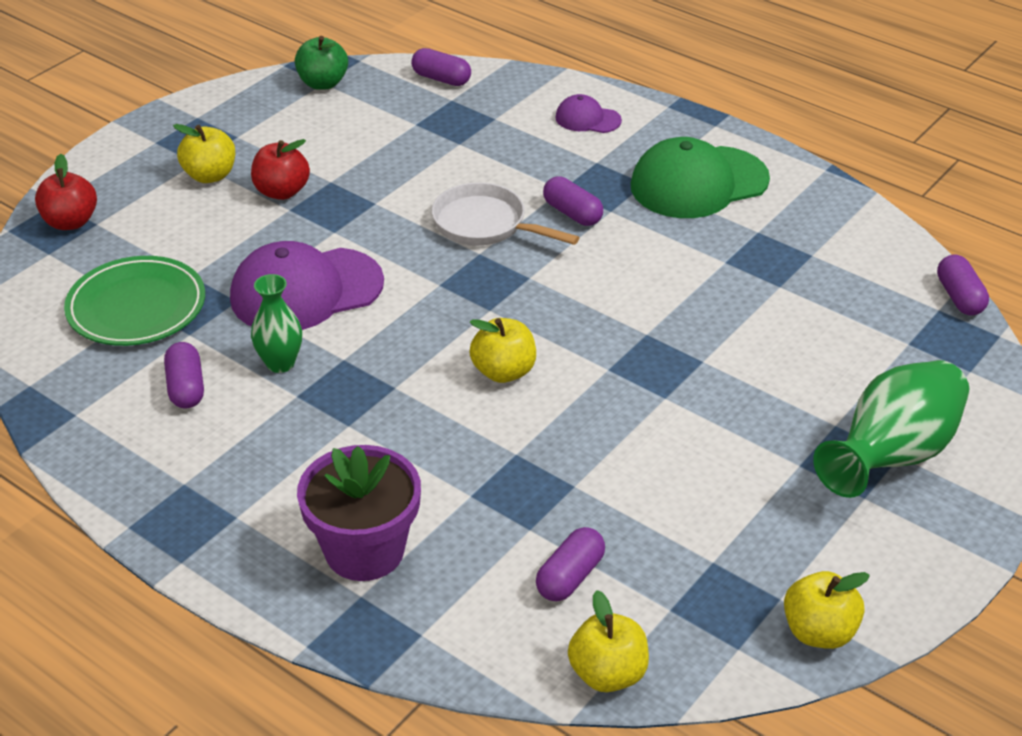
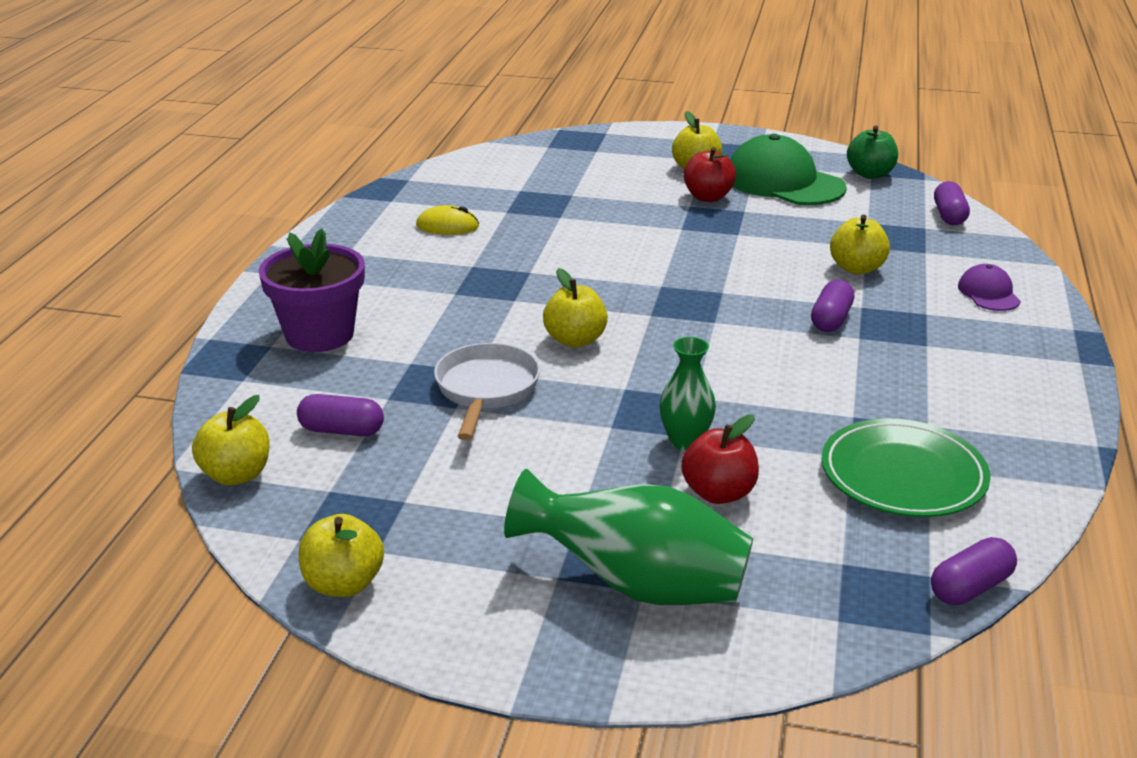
camera: 65 degrees right, 10 degrees down
red apple [35,154,97,230] -> red apple moved to [681,414,759,504]
green plate [64,256,205,346] -> green plate moved to [822,418,991,517]
purple capsule [164,342,204,408] -> yellow mouse [416,205,479,235]
purple cap [230,241,384,330] -> none
green vase [251,274,302,373] -> green vase moved to [659,337,716,451]
white pan [432,182,580,246] -> white pan moved to [434,343,540,440]
green cap [631,137,770,218] -> green cap moved to [730,134,847,205]
none -> yellow apple [830,214,890,274]

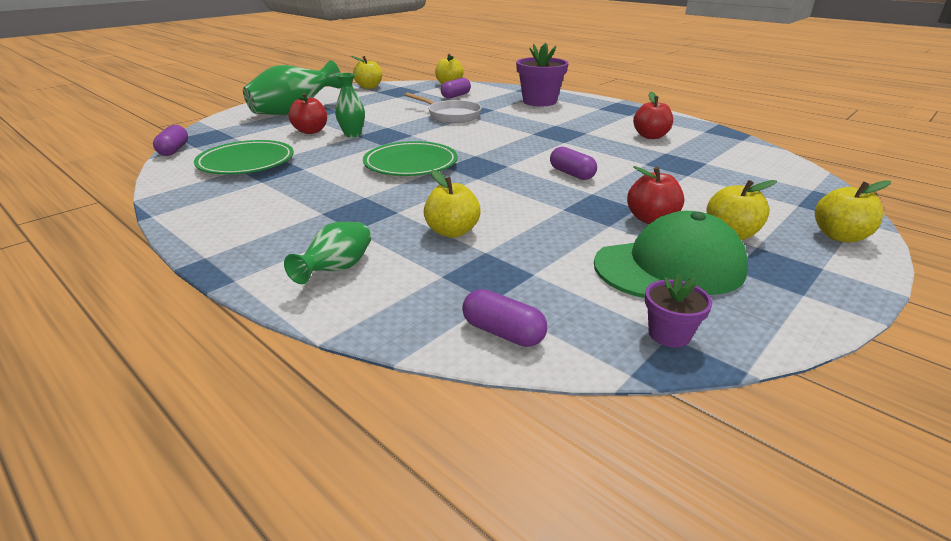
camera: 120 degrees right, 0 degrees up
yellow mouse [416,205,479,235] -> red apple [633,91,673,139]
yellow apple [543,268,608,347] -> yellow apple moved to [815,180,891,242]
purple capsule [811,280,854,332] -> purple capsule moved to [550,147,597,180]
green apple [847,126,898,179] -> purple flower pot [645,274,712,348]
purple cap [958,264,1021,311] -> green vase [284,222,371,284]
none -> green plate [363,141,458,176]

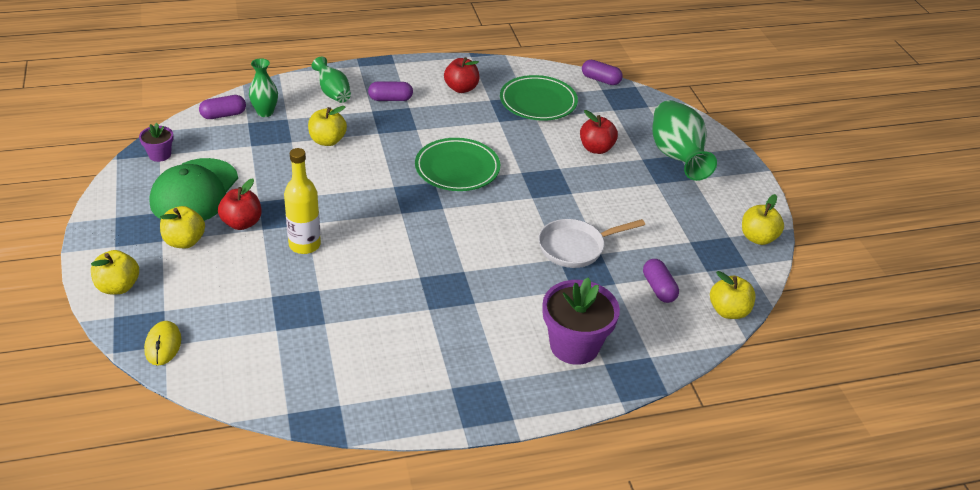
camera: 120 degrees right, 10 degrees up
green vase [335,73,365,137] -> green vase moved to [249,58,278,117]
purple capsule [550,147,597,180] -> purple capsule moved to [368,81,413,101]
red apple [633,91,673,139] -> red apple moved to [444,57,479,93]
none -> yellow mouse [144,321,181,366]
none -> yellow bottle [284,148,321,254]

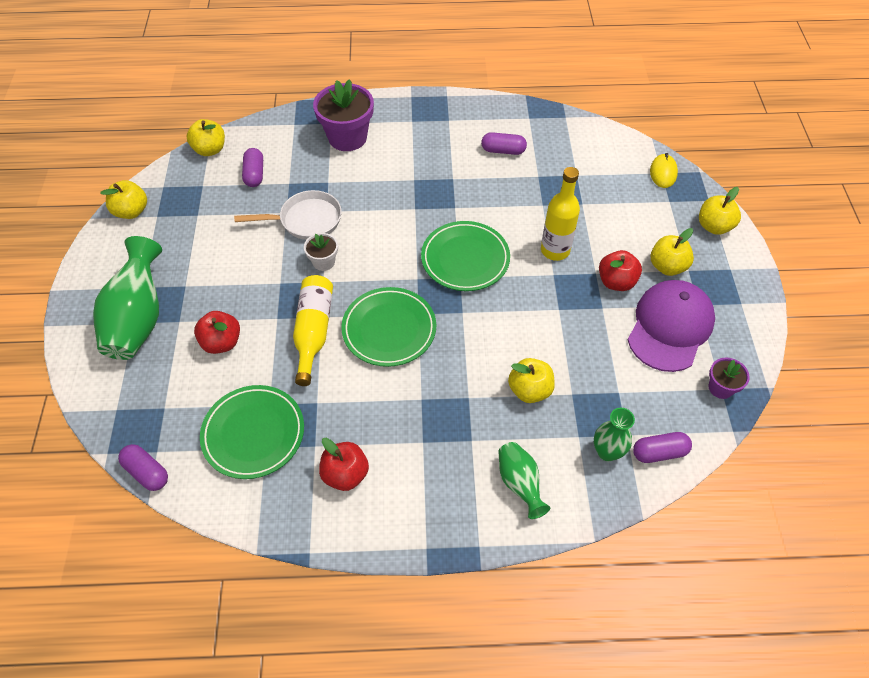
camera: 165 degrees left, 15 degrees up
green cap [150,158,238,221] -> purple cap [628,280,715,372]
purple capsule [368,81,413,101] -> purple capsule moved to [481,132,527,155]
none -> yellow bottle [293,275,333,386]
none -> white flower pot [304,233,338,271]
none -> green plate [421,221,510,291]

